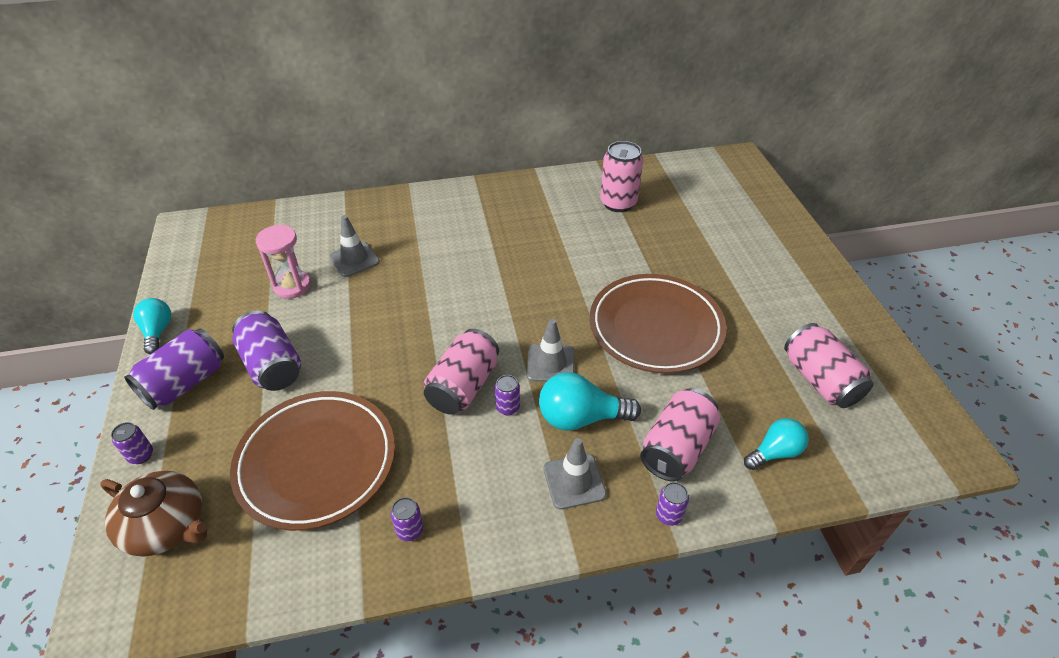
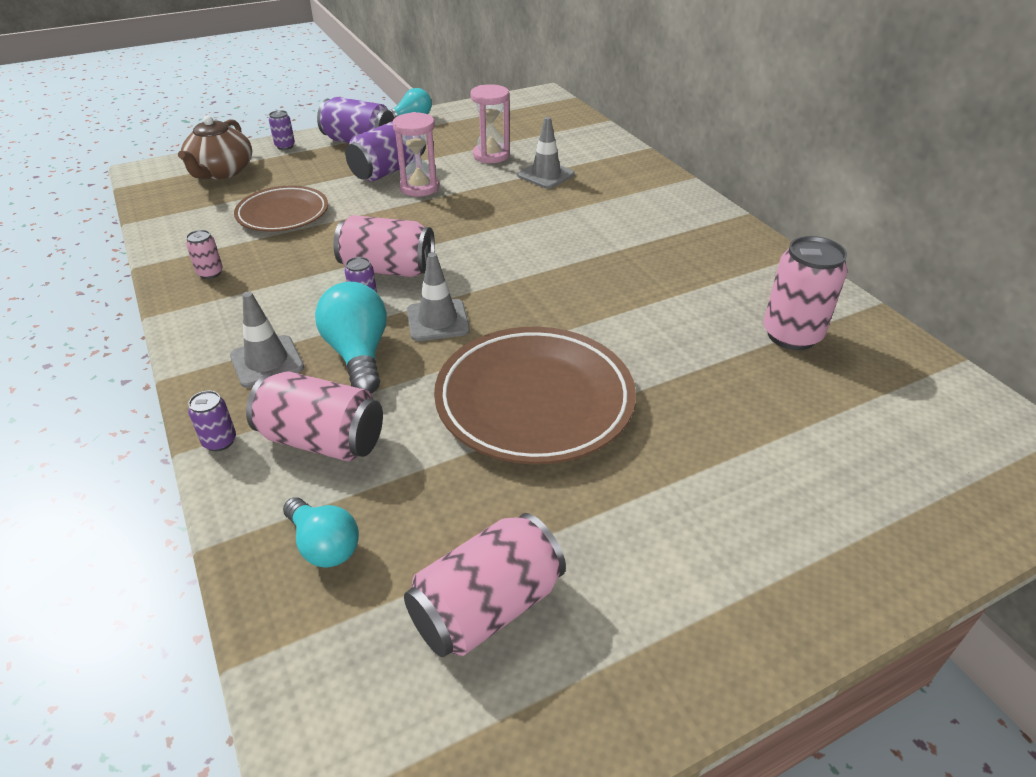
camera: 75 degrees right, 5 degrees down
brown plate [230,391,395,531] -> brown plate [234,185,328,232], size x0.63
purple can [391,497,424,541] -> pink can [186,230,223,279]
none -> pink hourglass [392,112,439,197]

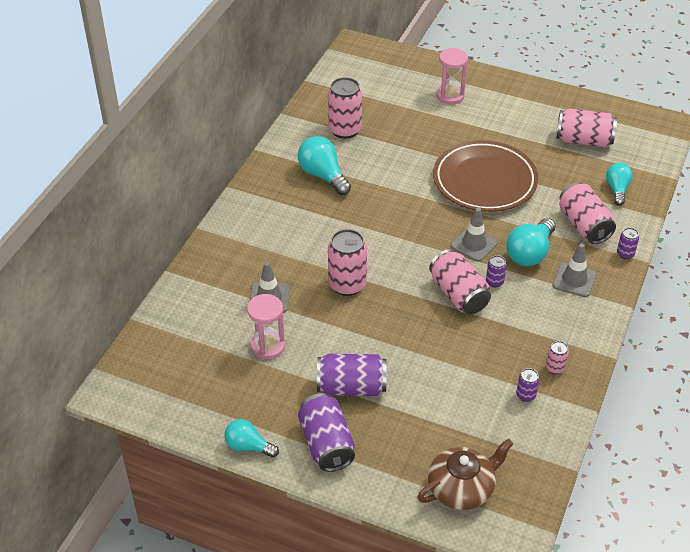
camera: 130 degrees left, 5 degrees up
brown plate [234,185,328,232] -> none
purple can [269,110,295,150] -> purple can moved to [516,368,540,402]
pink hourglass [392,112,439,197] -> pink hourglass moved to [437,48,468,105]
none -> turquoise light bulb [298,136,351,195]
none -> pink can [328,229,367,296]

